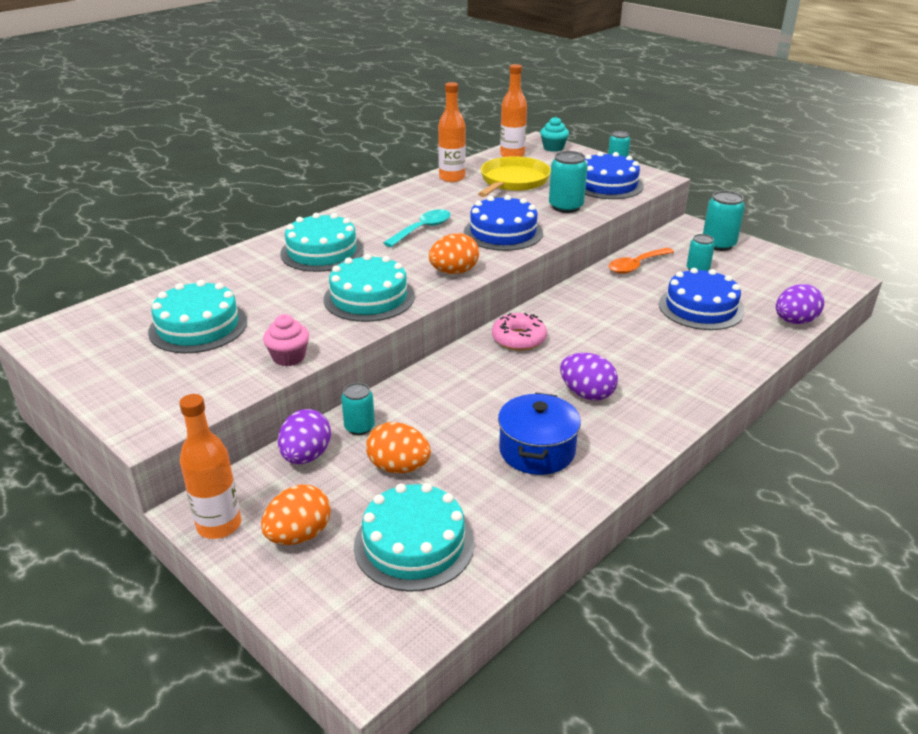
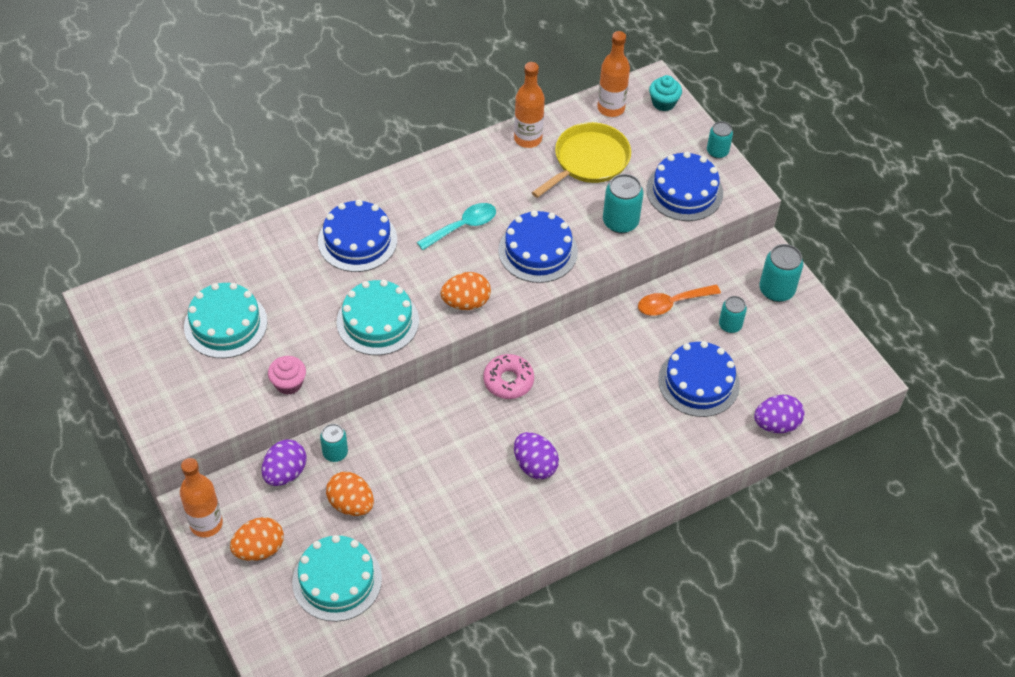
camera: 15 degrees right, 20 degrees up
turquoise cake [280,213,364,272] -> blue cake [318,200,397,272]
blue pot [498,393,581,475] -> none

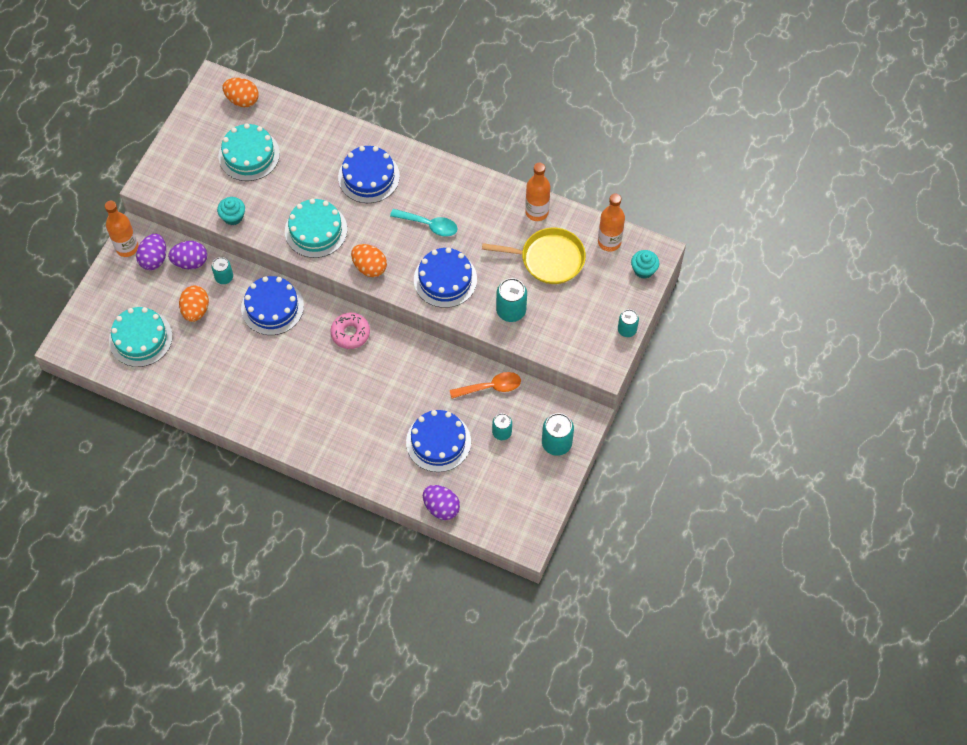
camera: 55 degrees right, 10 degrees up
orange egg [230,517,284,561] -> orange egg moved to [222,78,259,107]
pink cupcake [268,356,306,395] -> turquoise cupcake [217,197,245,225]
purple egg [514,432,559,479] -> purple egg moved to [136,234,166,270]
orange spoon [638,285,721,316] -> orange spoon turned 135 degrees clockwise [450,372,521,399]
blue cake [646,152,723,221] -> blue cake moved to [241,276,304,335]

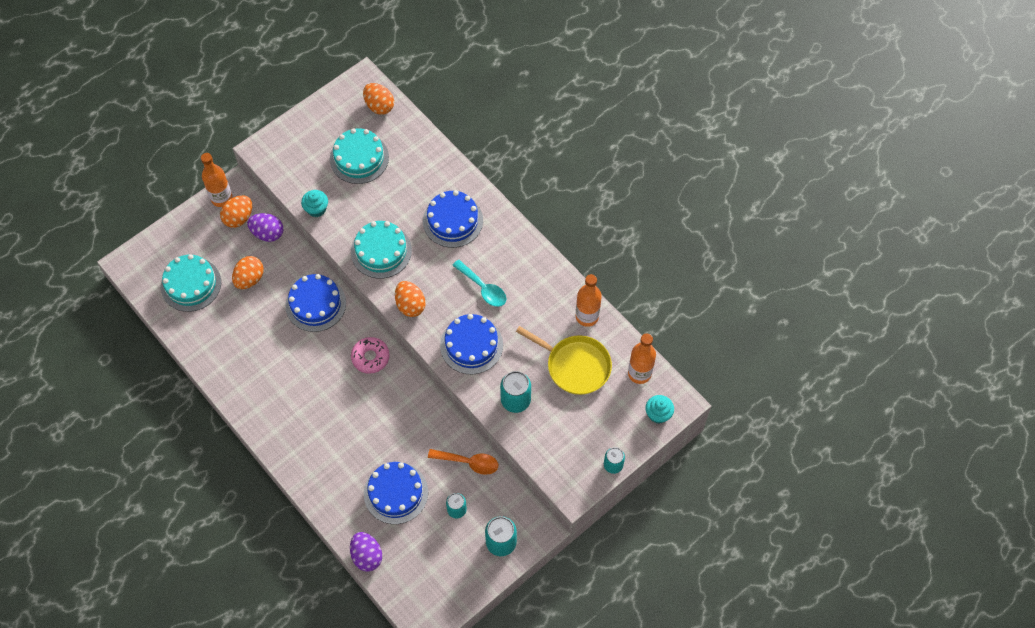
camera: 25 degrees right, 0 degrees up
purple egg [136,234,166,270] -> orange egg [220,195,252,228]
turquoise can [212,257,233,284] -> none

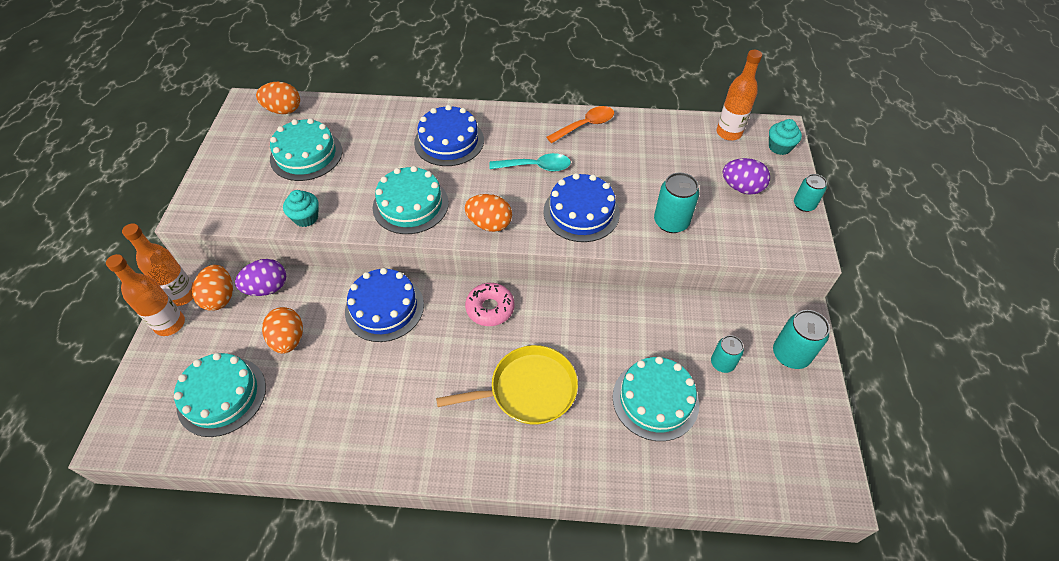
camera: 45 degrees left, 10 degrees down
purple egg [350,532,382,571] -> purple egg moved to [723,158,770,195]
blue cake [364,462,428,524] -> turquoise cake [612,357,699,441]
orange spoon [428,449,498,475] -> orange spoon moved to [547,106,614,143]
yellow pan [516,326,612,395] -> yellow pan moved to [436,345,578,425]
orange bottle [576,274,602,327] -> orange bottle moved to [106,254,185,336]

